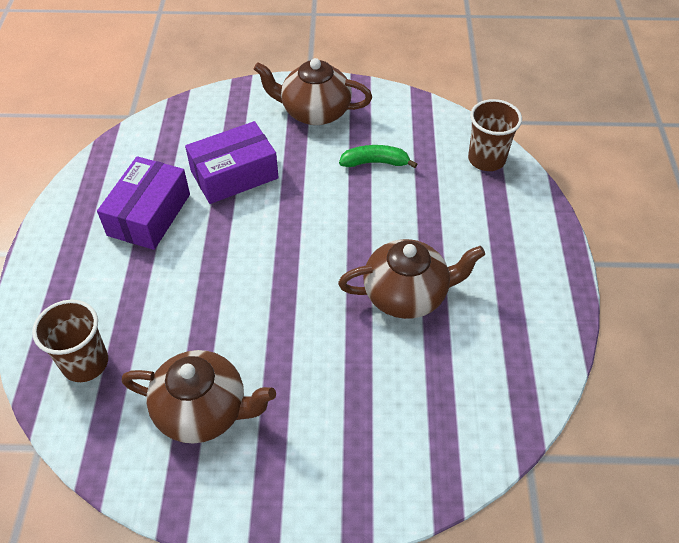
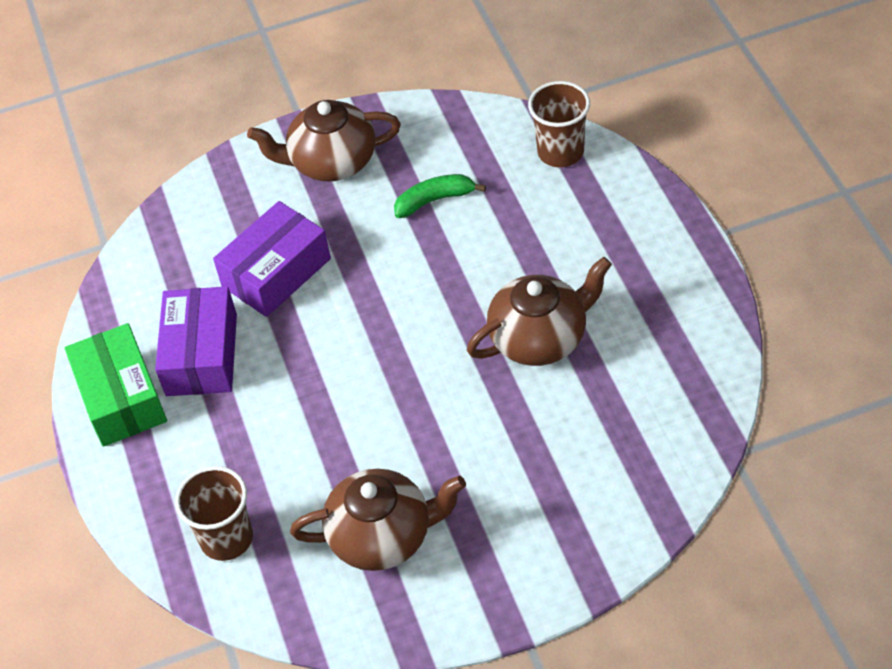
camera: 15 degrees left, 0 degrees up
none -> green box [65,323,167,447]

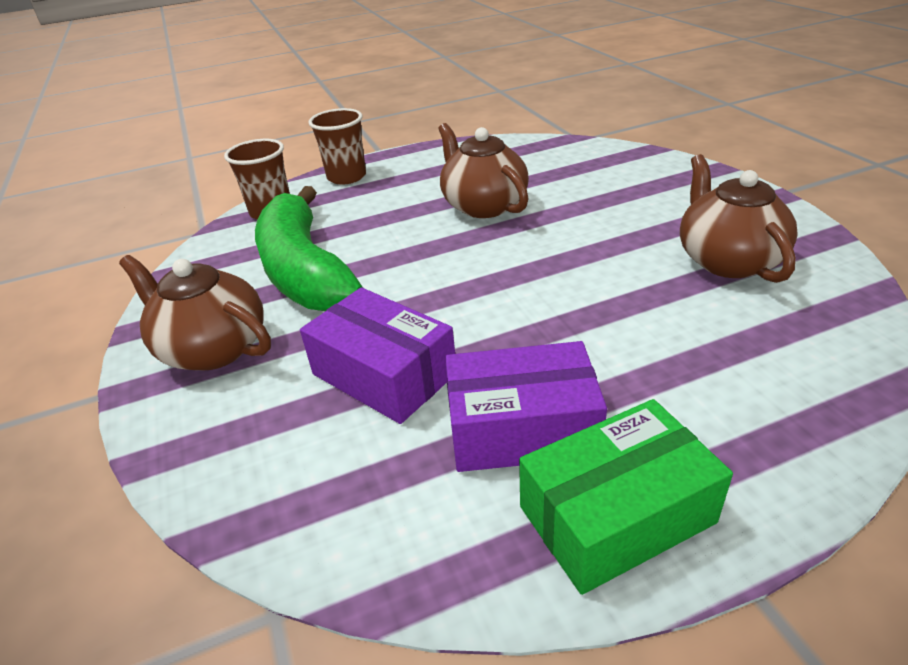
camera: 95 degrees left, 15 degrees down
brown cup [175,466,253,561] -> brown cup moved to [308,108,366,185]
brown teapot [247,100,401,181] -> brown teapot turned 135 degrees clockwise [119,255,271,370]
green banana [394,174,486,218] -> green banana [255,186,363,311], size x2.27

